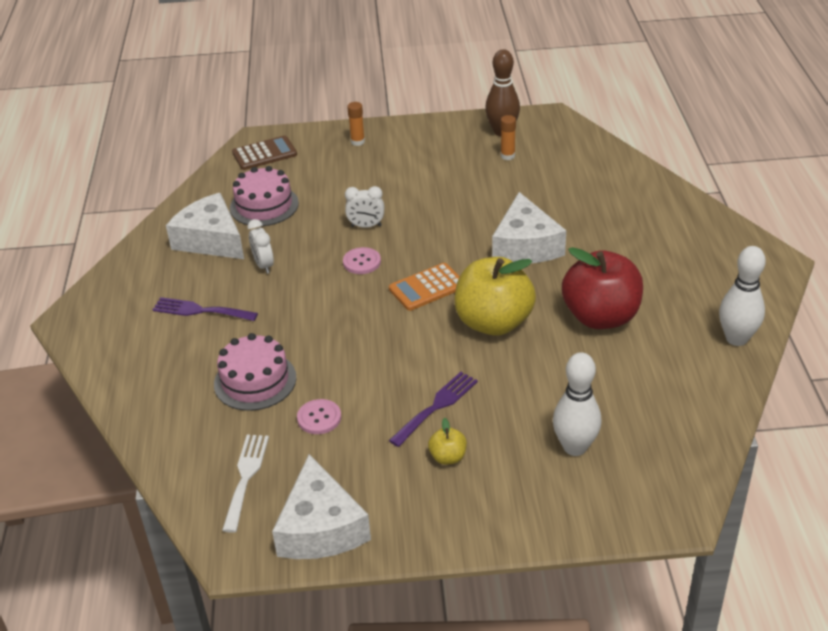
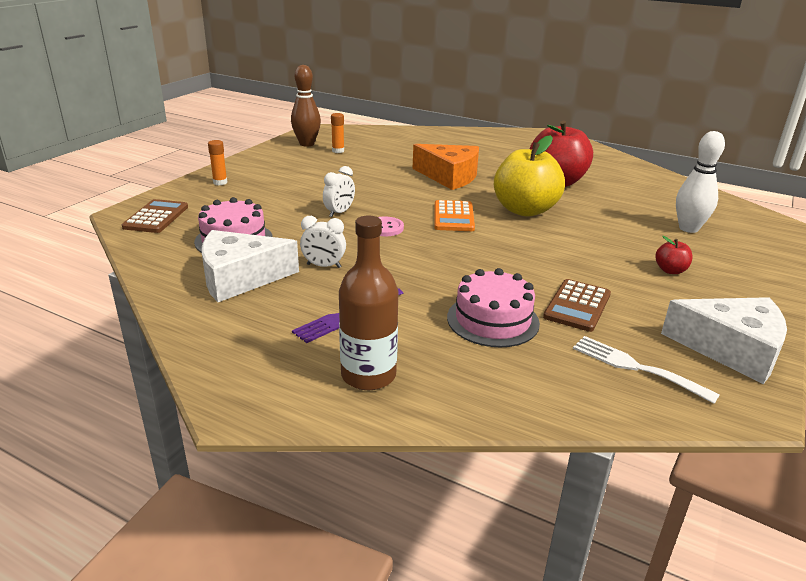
camera: 60 degrees left, 10 degrees down
pink button [297,399,341,434] -> brown calculator [543,279,611,332]
purple fork [389,372,478,447] -> none
yellow apple [428,418,467,465] -> red apple [655,236,693,274]
white cheese [492,192,566,263] -> orange cheese [413,144,479,190]
white bowling pin [719,246,766,346] -> none
none -> brown bottle [339,215,398,390]

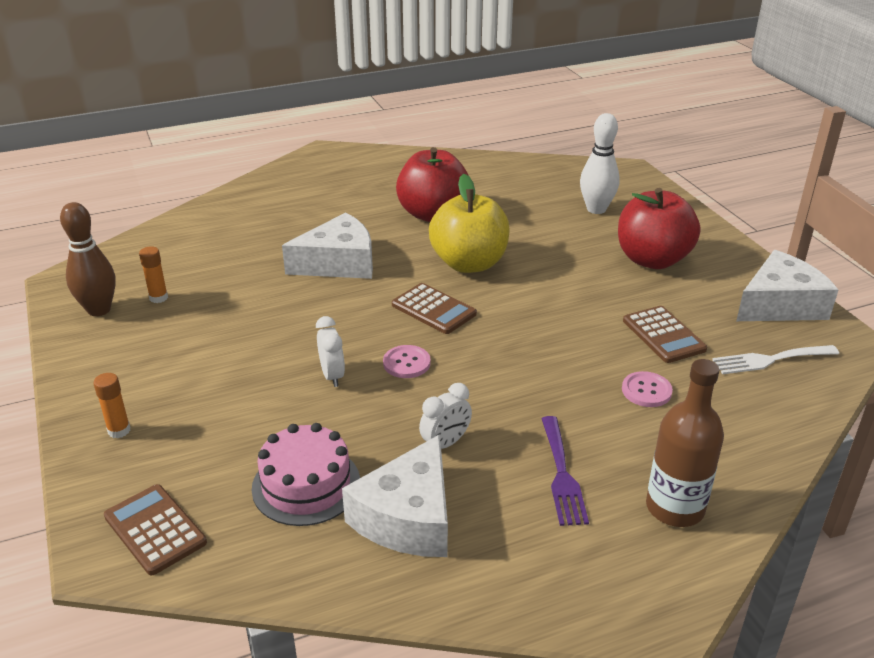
camera: 50 degrees left, 5 degrees up
orange cheese [413,144,479,190] -> white cheese [282,212,373,279]
orange calculator [435,200,475,231] -> brown calculator [392,283,477,334]
pink cake [447,268,540,347] -> pink button [622,371,673,407]
red apple [655,236,693,274] -> red apple [618,188,700,269], size x2.34

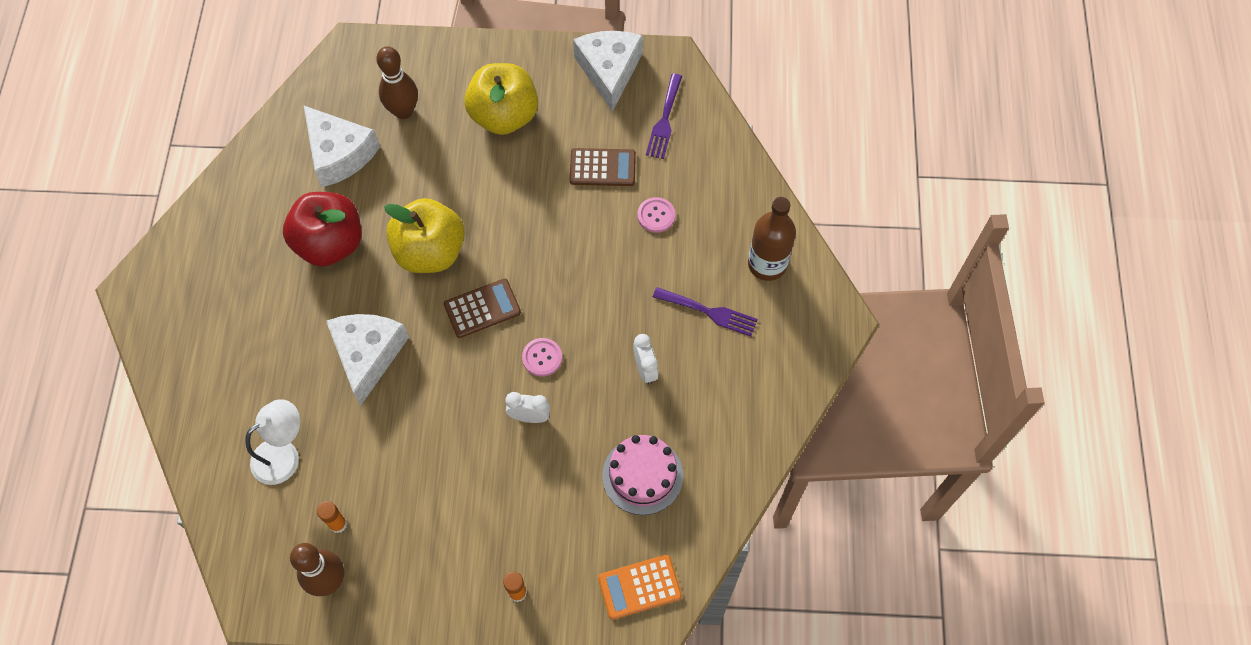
camera: 65 degrees left, 30 degrees up
brown calculator [104,484,207,575] -> orange calculator [598,555,682,620]
white cheese [342,434,448,557] -> white cheese moved to [304,106,380,187]
white bowling pin [580,113,620,214] -> brown bowling pin [376,46,418,119]
red apple [618,188,700,269] -> yellow apple [464,63,538,135]
white fork [712,345,839,374] -> purple fork [646,74,682,159]
none -> white lamp [245,399,300,485]

